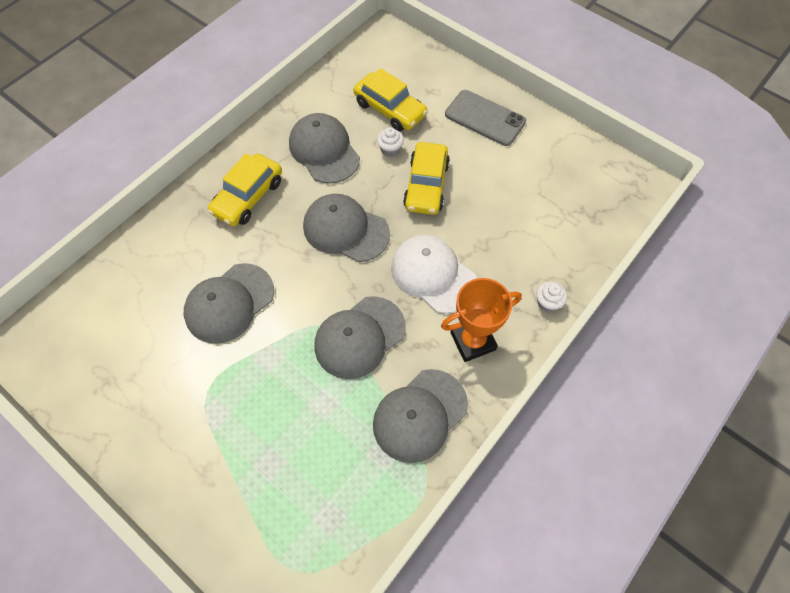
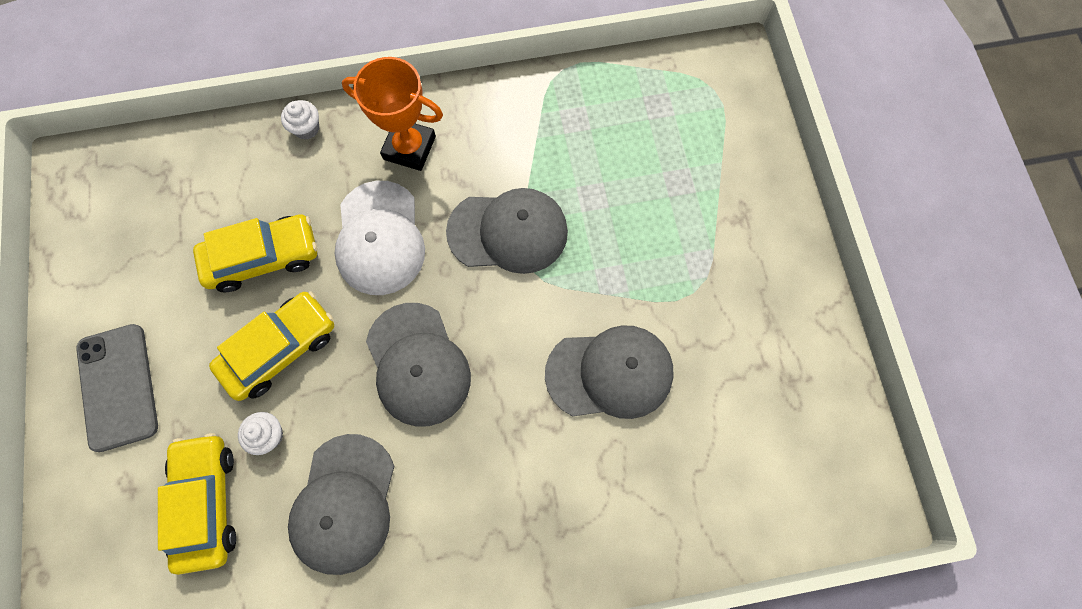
camera: 140 degrees left, 10 degrees up
yellow car [208,153,282,226] -> yellow car moved to [193,214,317,292]
grey cap [373,369,468,463] -> none

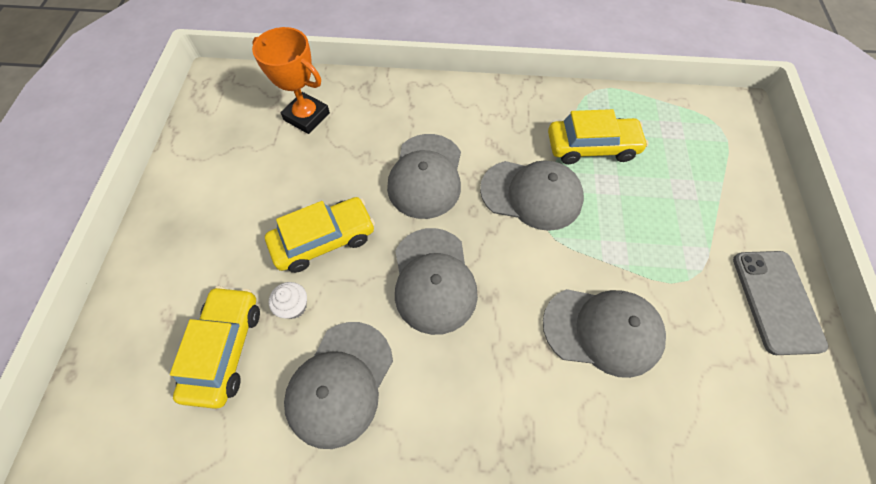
camera: 15 degrees right, 10 degrees down
grey phone [76,324,158,452] -> grey phone moved to [733,251,828,355]
yellow car [193,214,317,292] -> yellow car moved to [548,109,648,164]
white cupcake [281,100,319,139] -> none
white cap [334,181,425,295] -> grey cap [387,134,461,219]
orange trophy [342,57,443,171] -> orange trophy moved to [252,27,330,134]

